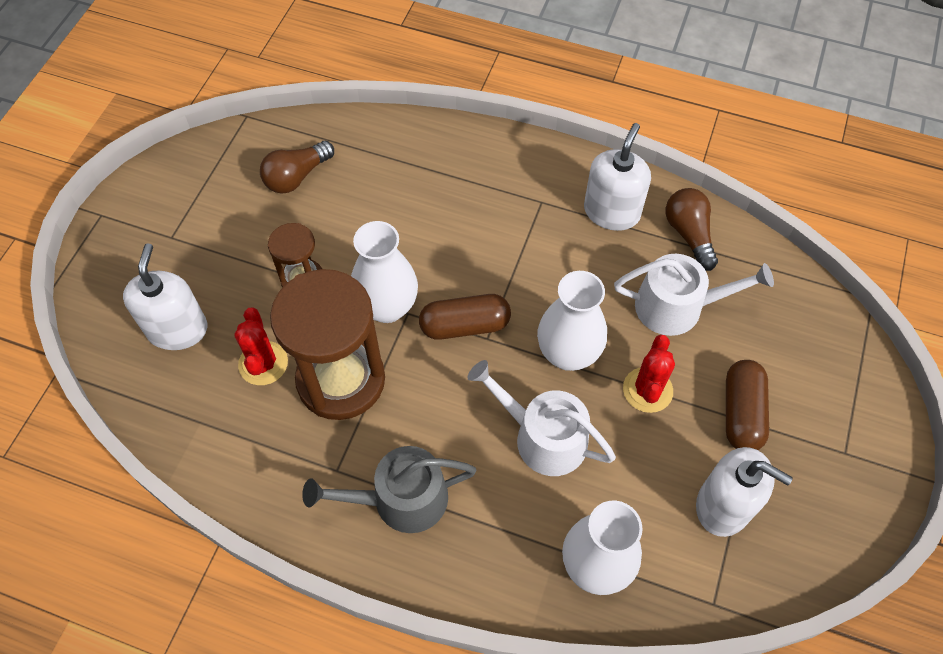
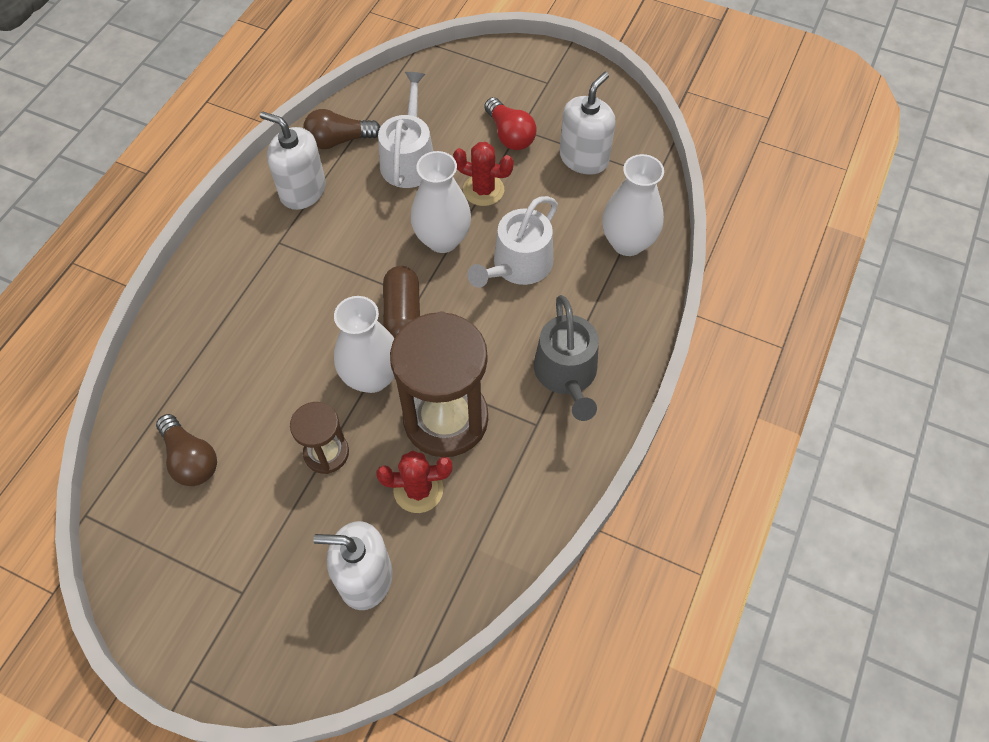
camera: 85 degrees left, 0 degrees up
brown capsule [726,360,769,450] -> red light bulb [484,97,537,150]

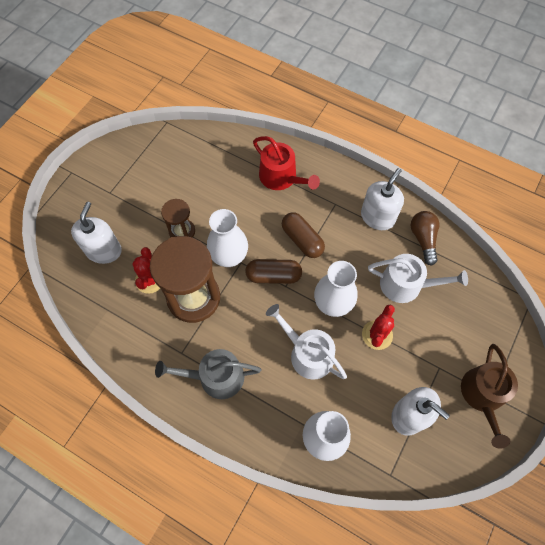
camera: 95 degrees right, 5 degrees up
brown light bulb [156,414,217,486] -> none
red light bulb [484,97,537,150] -> none
none -> red watering can [253,136,320,190]
none -> brown capsule [282,212,325,258]
none -> brown watering can [461,344,518,449]

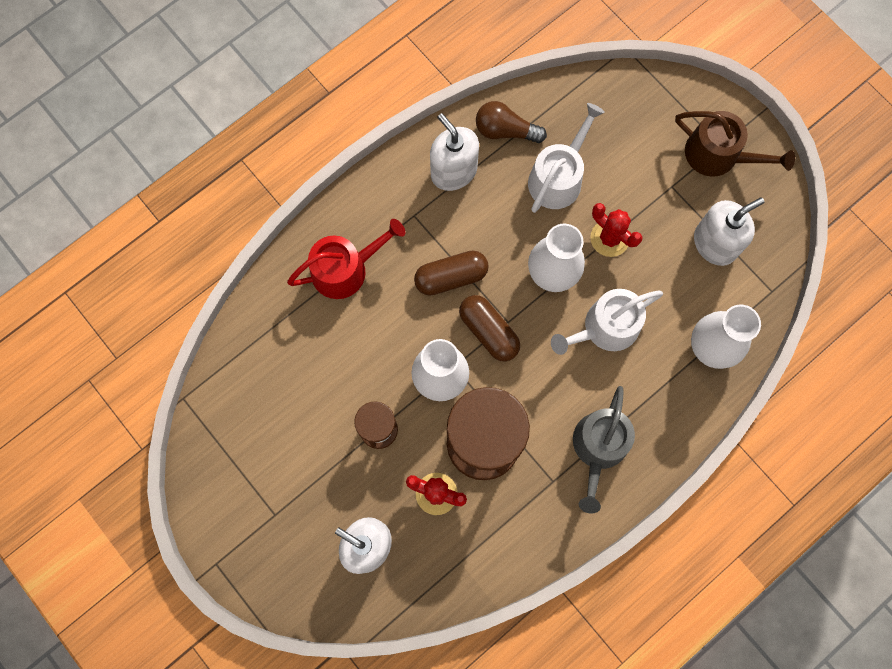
camera: 70 degrees left, 10 degrees up
brown capsule [245,259,302,284] -> brown capsule turned 60 degrees counterclockwise [459,295,520,362]

